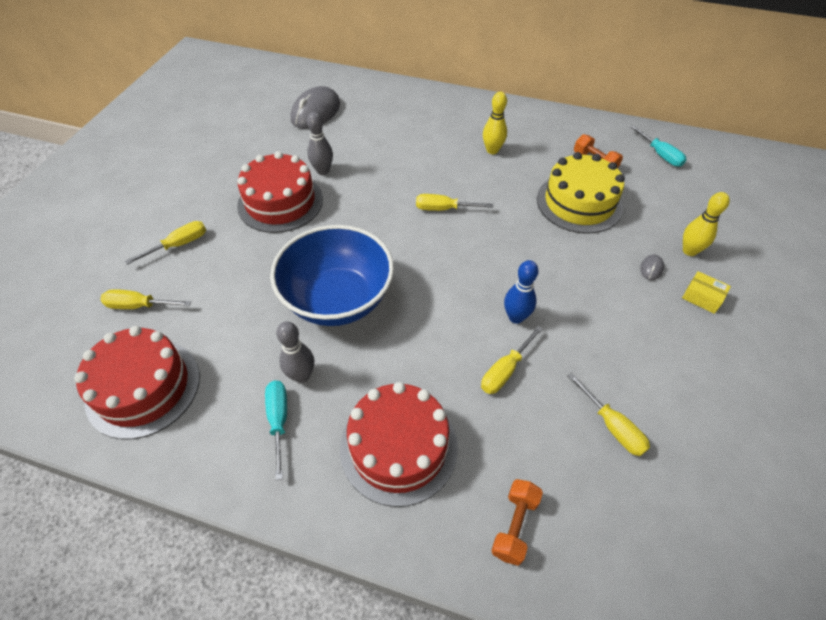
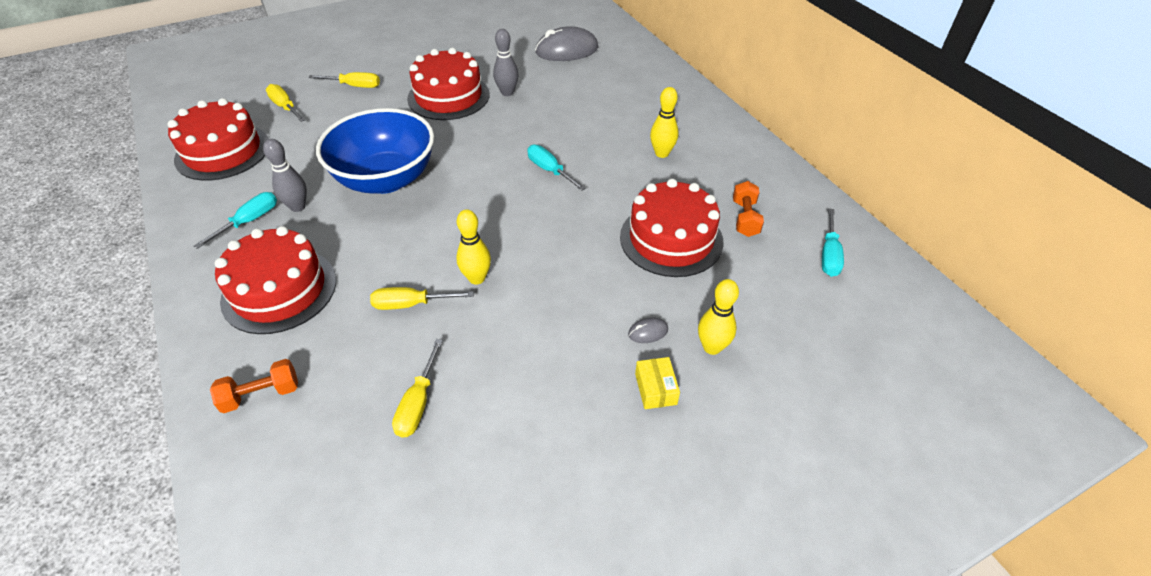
camera: 45 degrees right, 5 degrees down
yellow screwdriver [416,194,493,211] -> turquoise screwdriver [527,145,586,191]
blue bowling pin [504,260,539,324] -> yellow bowling pin [456,209,491,285]
yellow cake [537,152,625,234] -> red cake [620,179,724,277]

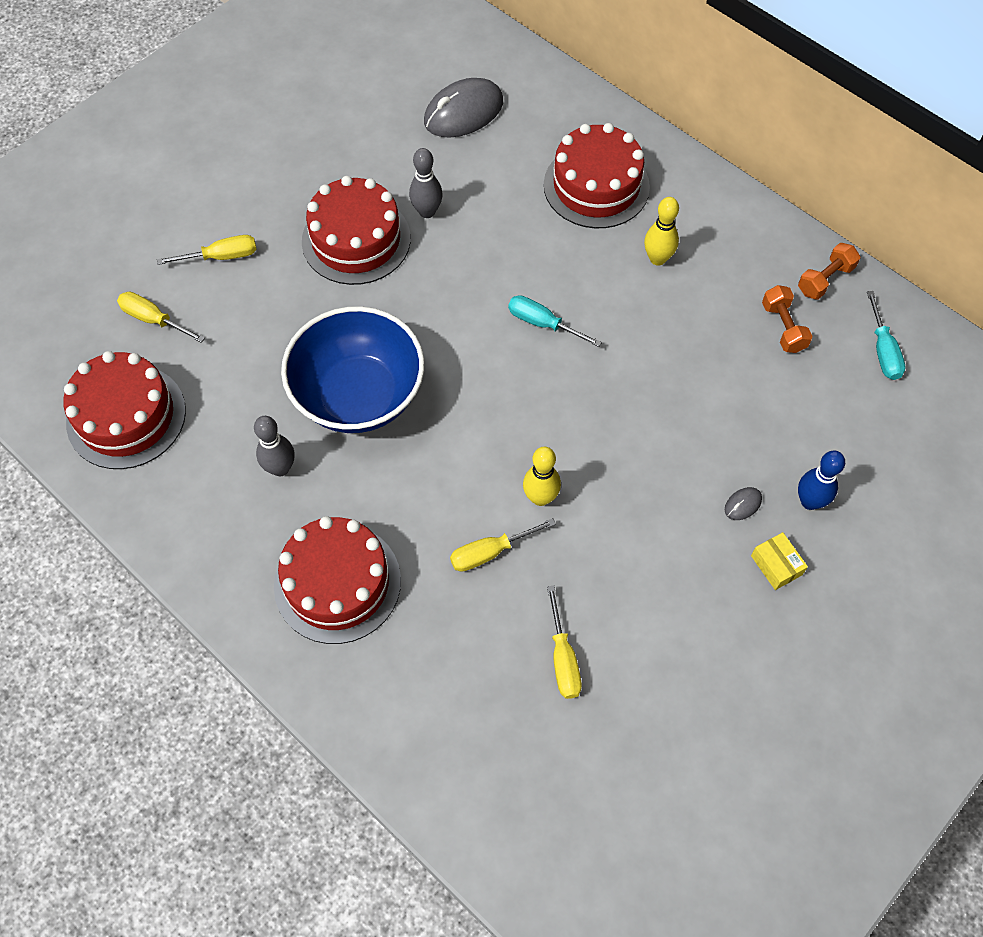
camera: 20 degrees left, 15 degrees up
turquoise screwdriver [194,192,277,249] -> none
orange dumbbell [210,359,298,413] -> orange dumbbell moved to [798,243,860,300]
red cake [620,179,724,277] -> red cake moved to [544,123,650,228]
yellow bowling pin [698,279,739,355] -> blue bowling pin [798,451,845,510]

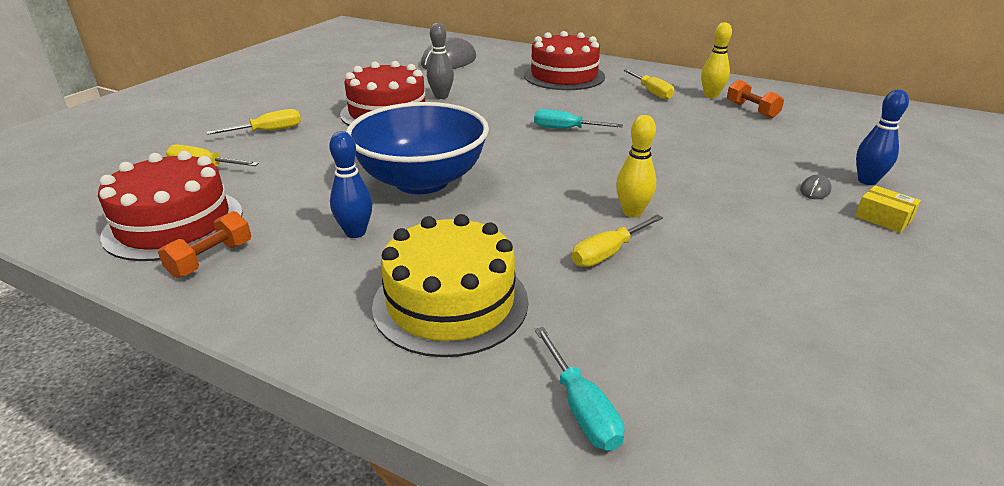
camera: 15 degrees left, 30 degrees down
grey bowling pin [254,416,294,476] -> blue bowling pin [329,131,373,238]
red cake [274,516,401,644] -> yellow cake [372,214,528,357]
yellow screwdriver [547,585,582,699] -> yellow screwdriver moved to [624,69,674,100]
yellow bowling pin [644,197,679,266] -> yellow bowling pin moved to [701,22,732,98]
orange dumbbell [798,243,860,300] -> orange dumbbell moved to [158,211,251,278]
turquoise screwdriver [867,291,905,380] -> turquoise screwdriver moved to [534,327,624,451]

